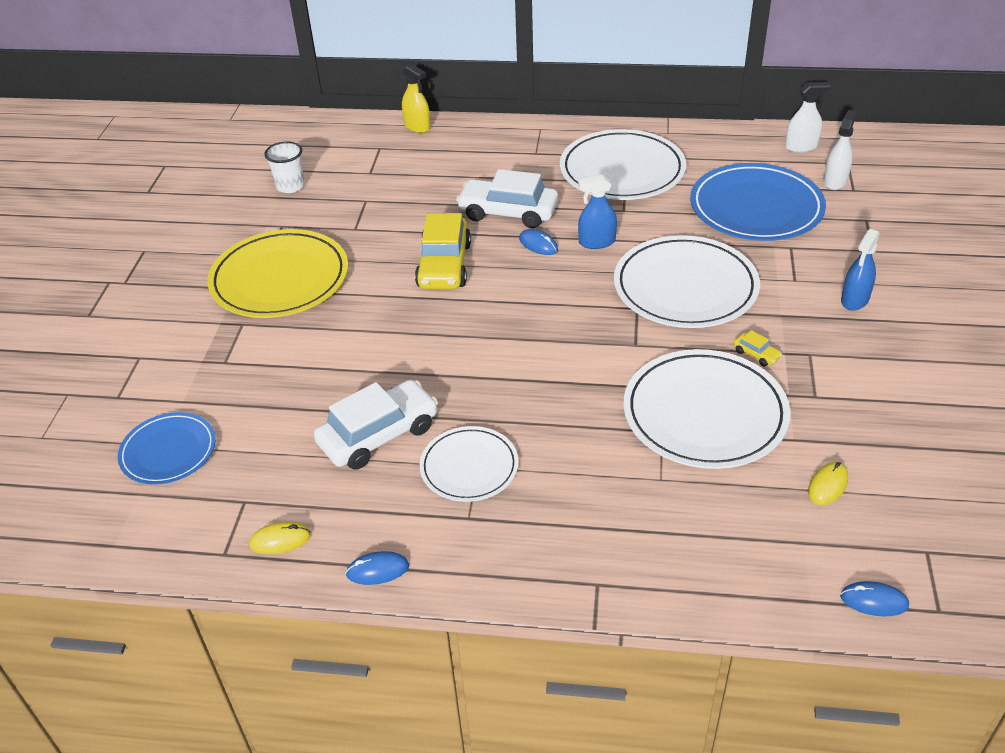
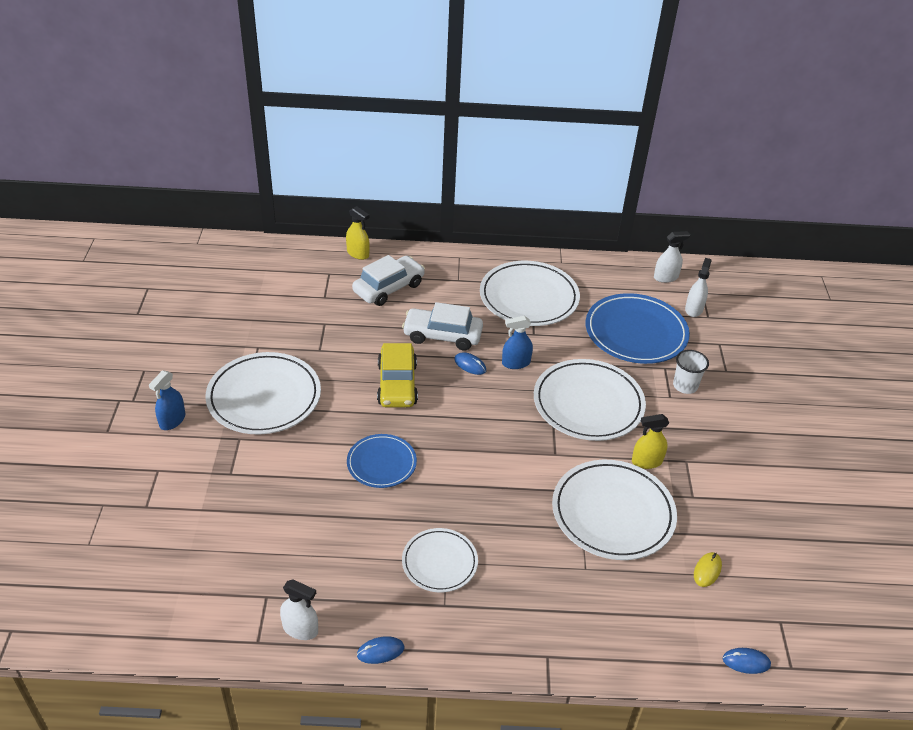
camera: 10 degrees left, 0 degrees up
blue plate [118,412,216,485] -> blue plate moved to [347,434,417,488]
yellow plate [207,229,348,318] -> white plate [205,352,321,434]
yellow mouse [249,522,311,554] -> white spray bottle [280,580,318,640]
white cup [264,141,305,193] -> white cup moved to [673,350,709,394]
white car [314,380,438,470] -> white car moved to [352,255,425,306]
yellow car [733,330,782,366] -> yellow spray bottle [632,414,669,469]
blue spray bottle [841,229,880,311] -> blue spray bottle moved to [149,370,185,430]

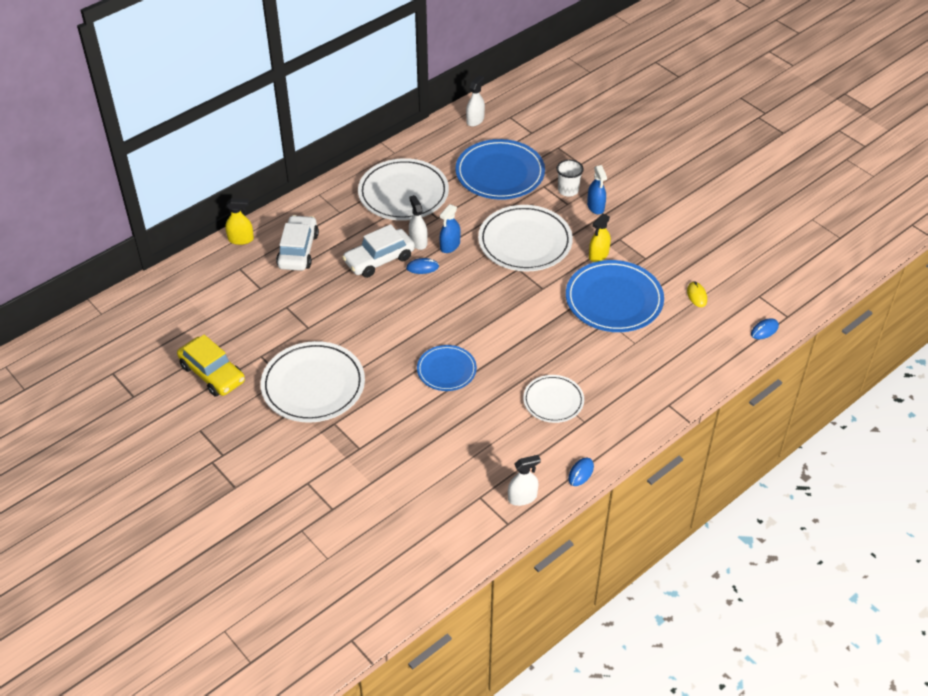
camera: 40 degrees left, 5 degrees up
blue spray bottle [149,370,185,430] -> blue spray bottle moved to [587,165,607,214]
yellow car [377,343,418,407] -> yellow car moved to [177,335,245,397]
white plate [552,460,677,560] -> blue plate [566,260,664,332]
white spray bottle [685,258,712,317] -> white spray bottle moved to [409,195,428,250]

